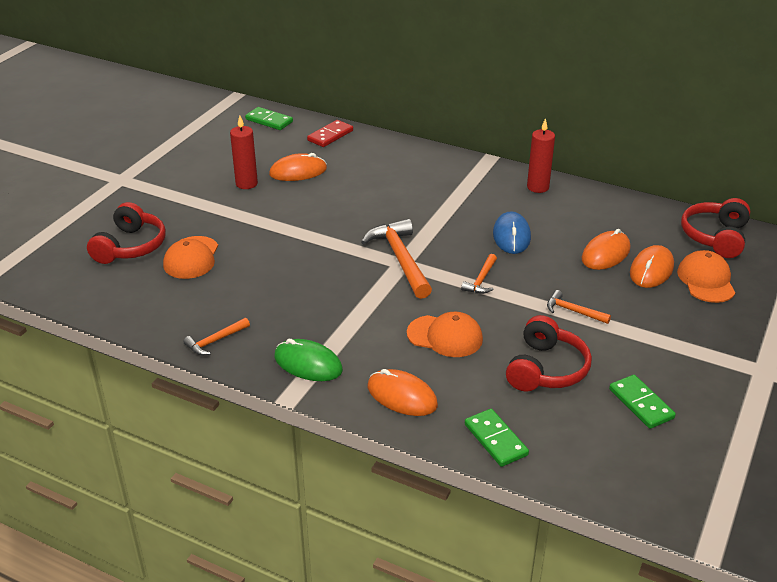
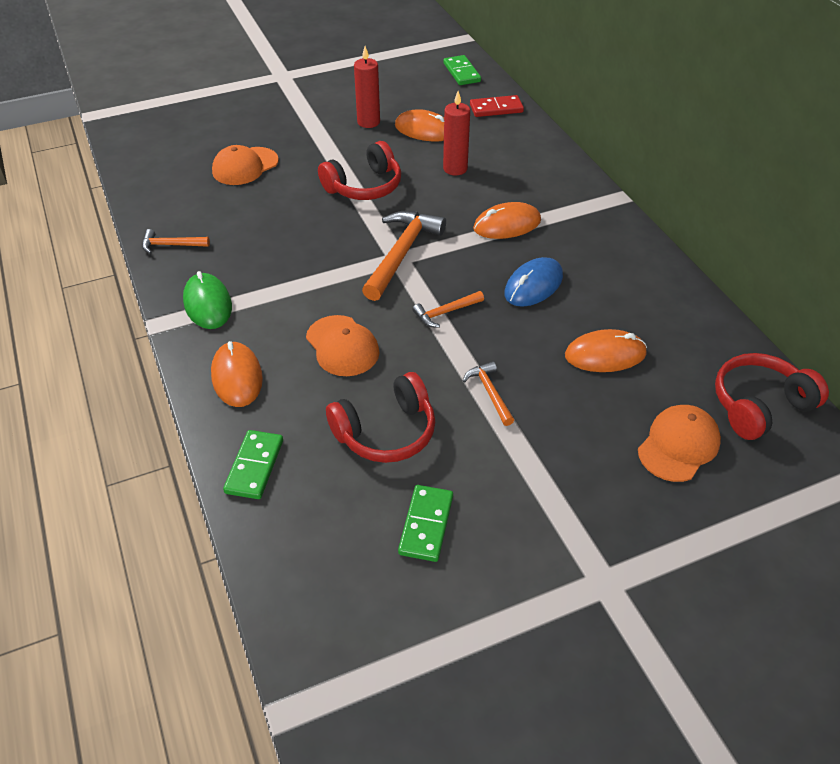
camera: 40 degrees right, 10 degrees up
red headphones [87,202,166,264] -> red headphones moved to [318,141,401,200]
red candle [527,118,555,193] -> red candle moved to [443,91,470,175]
orange mouse [630,245,674,288] -> orange mouse moved to [473,202,541,239]

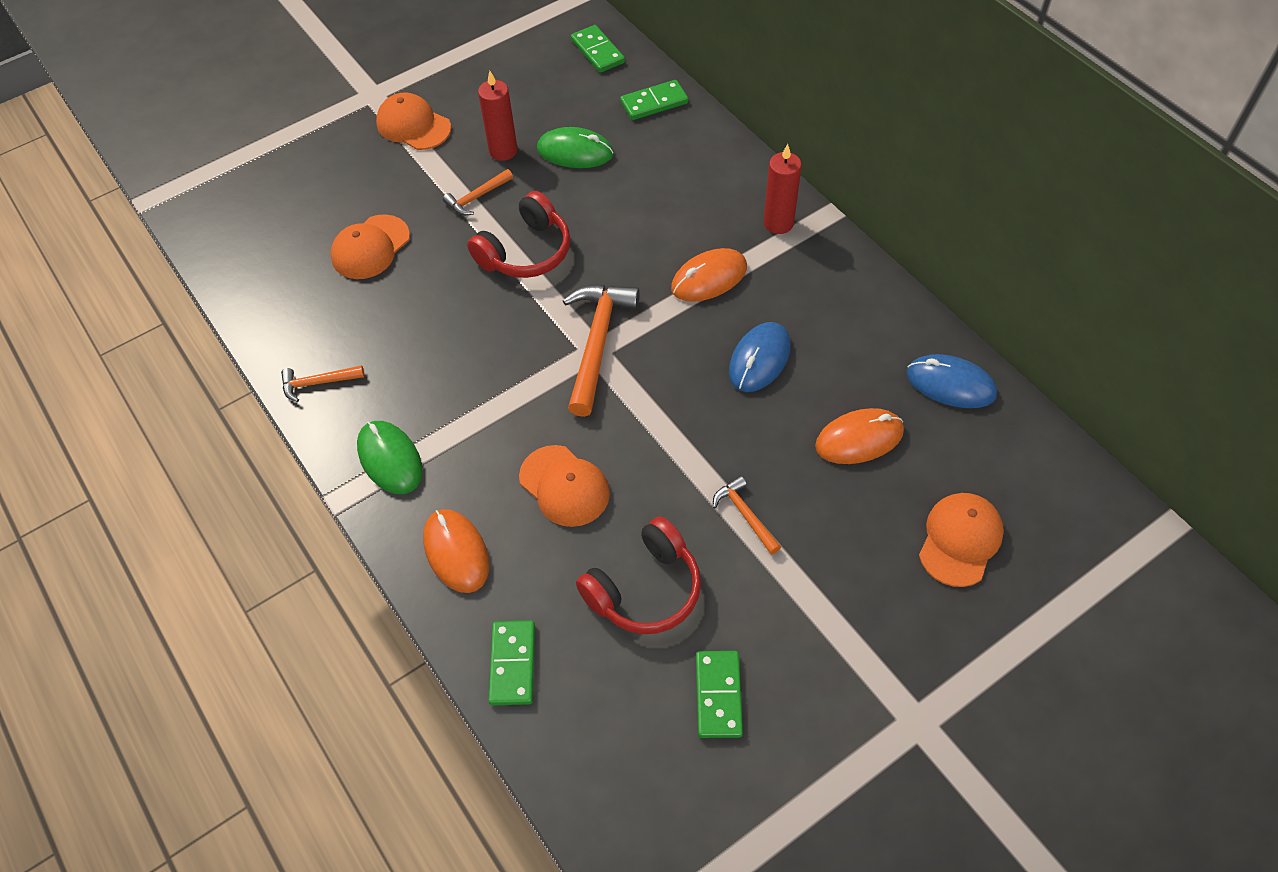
camera: 10 degrees left, 10 degrees up
orange mouse [395,109,444,141] -> green mouse [537,127,614,168]
orange hammer [412,291,484,328] -> orange hammer moved to [443,169,513,215]
red candle [443,91,470,175] -> red candle moved to [764,144,802,234]
red domino [470,95,524,117] -> green domino [620,80,688,120]
red headphones [715,353,829,440] -> none
none -> orange cap [376,92,451,150]
none -> blue mouse [907,354,997,408]

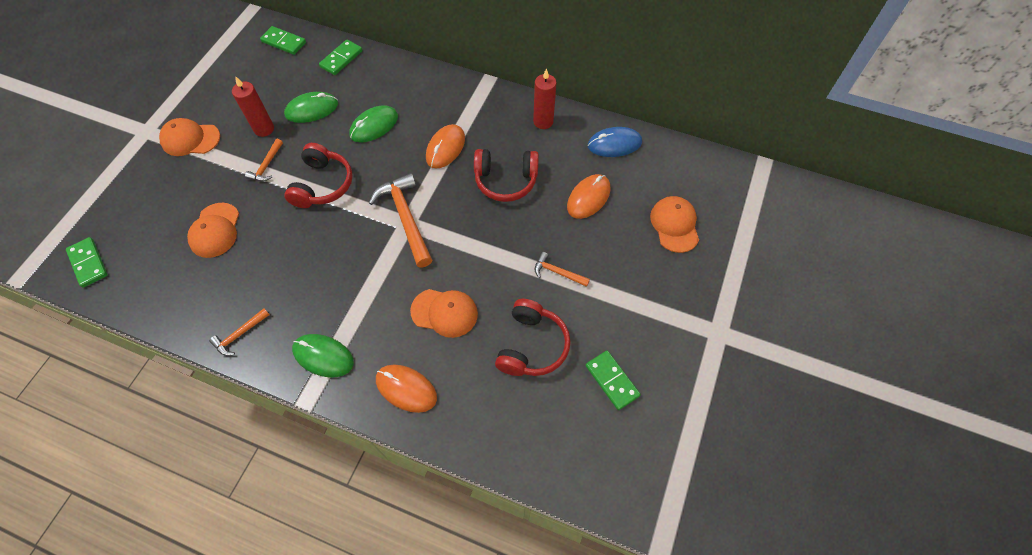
camera: 35 degrees left, 5 degrees up
green domino [488,620,535,705] -> green domino moved to [66,237,108,287]
blue mouse [729,322,790,392] -> red headphones [474,149,539,202]
red candle [764,144,802,234] -> red candle moved to [533,68,556,129]
none -> green mouse [349,105,398,143]

